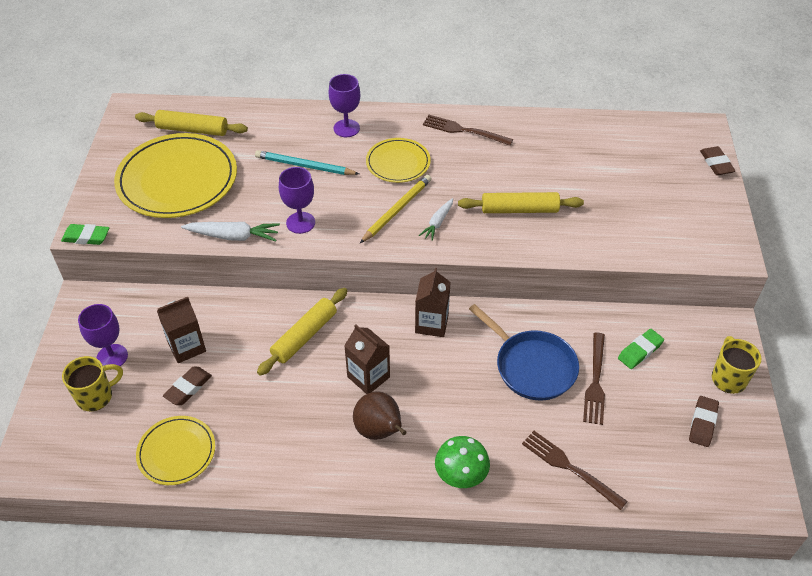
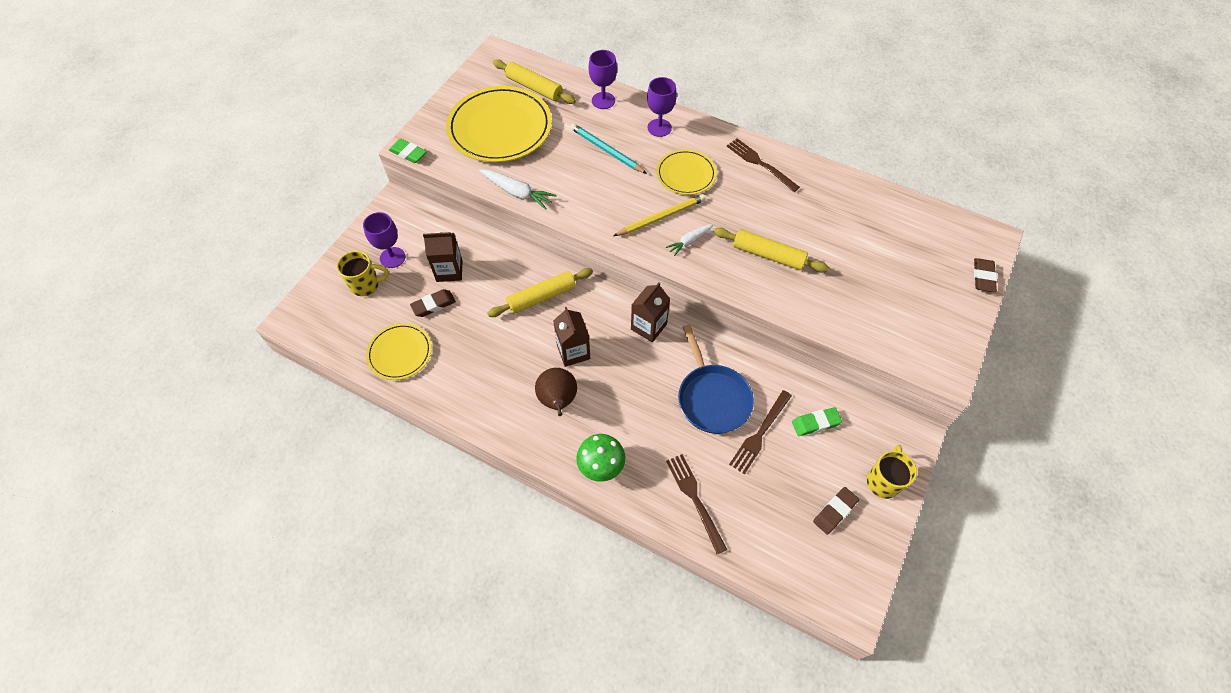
camera: 25 degrees right, 10 degrees up
purple goblet [279,167,315,234] -> purple goblet moved to [589,50,617,109]

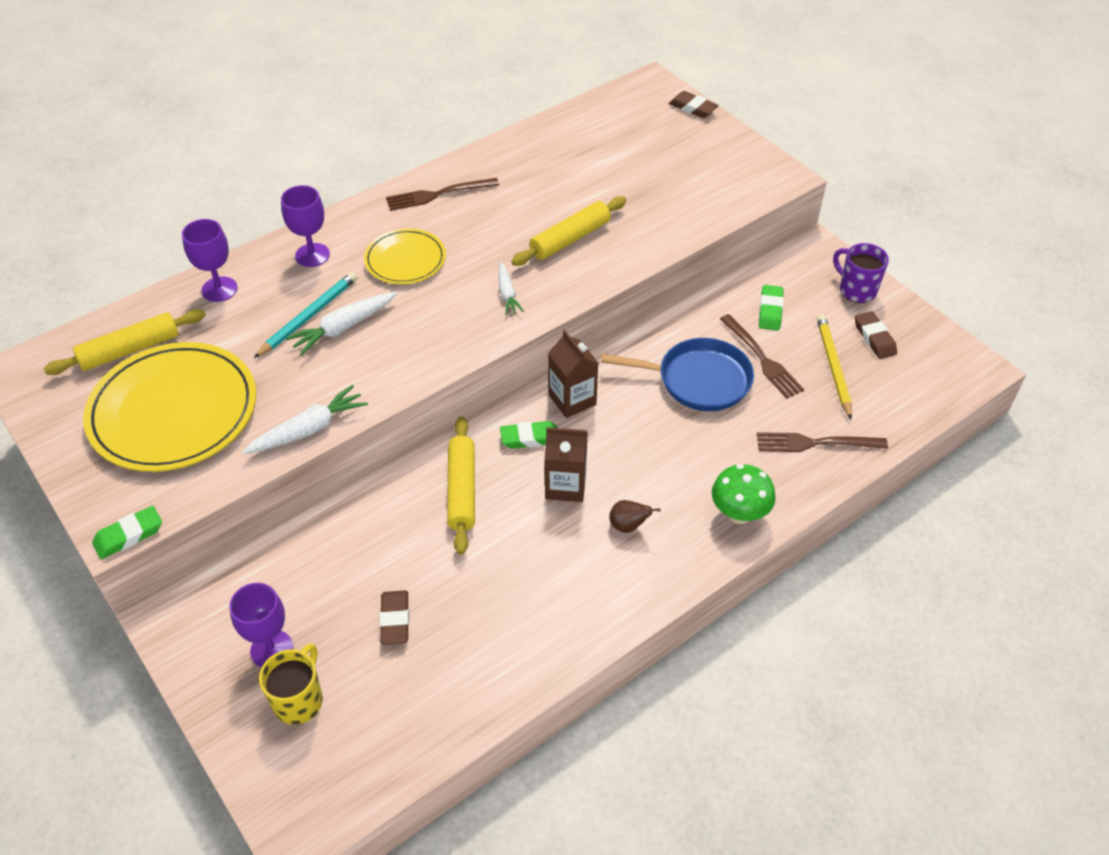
camera: 65 degrees left, 10 degrees down
yellow plate [366,323,432,380] -> none
brown carton [423,231,463,282] -> none
brown pear [535,368,577,416] -> brown pear [609,500,661,533], size x0.57
turquoise pencil [570,123,647,174] -> turquoise pencil turned 150 degrees clockwise [254,272,358,358]
yellow pencil [614,194,706,236] -> yellow pencil moved to [817,314,852,419]
yellow mug [867,445,917,499] -> purple mug [833,243,889,303]
none -> white carrot [286,292,397,356]
none -> green eraser [500,421,558,449]

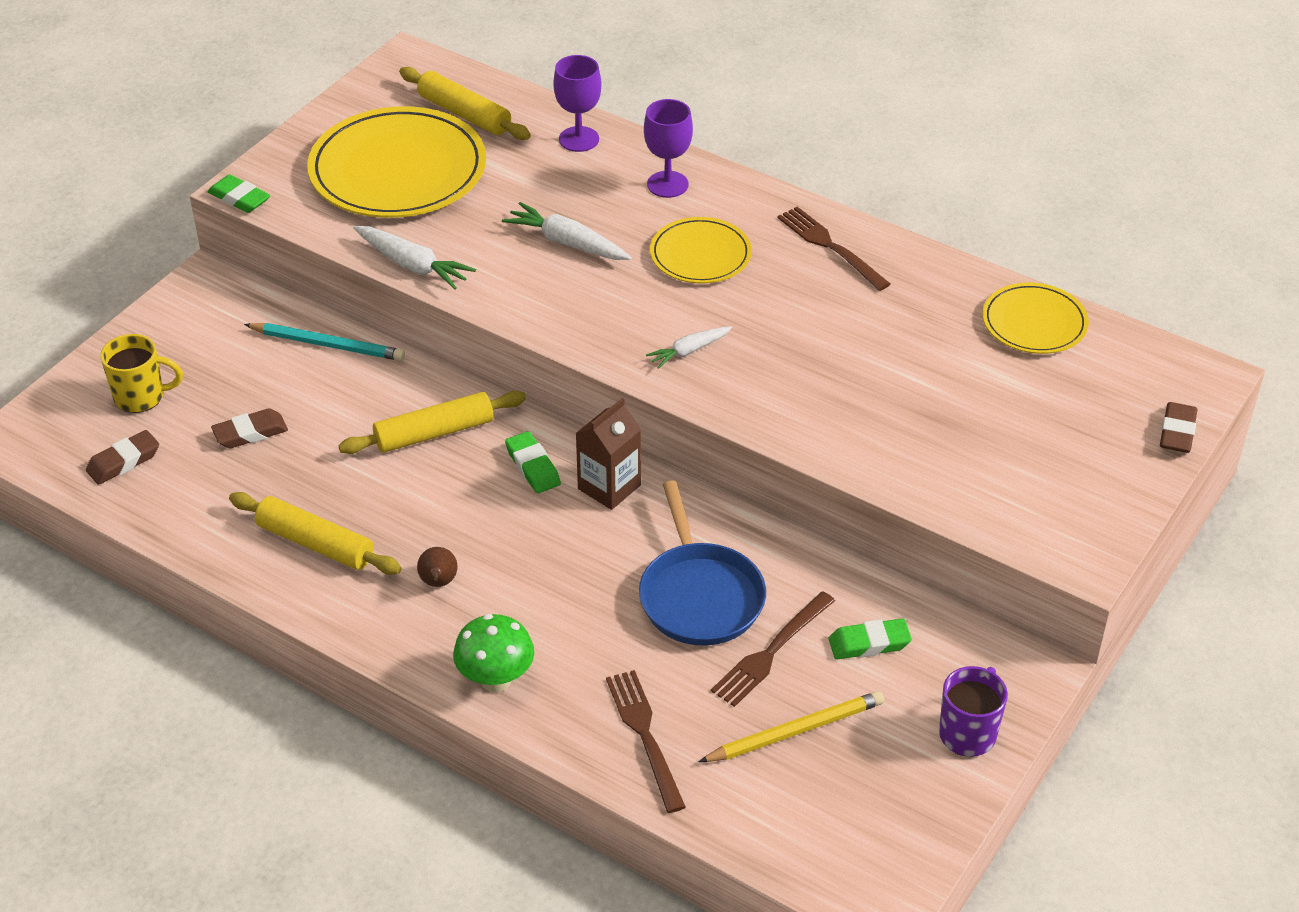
camera: 70 degrees right, 5 degrees down
purple goblet [230,583,293,668] -> none
turquoise pencil [254,272,358,358] -> turquoise pencil moved to [244,323,405,361]
yellow rolling pin [511,196,626,266] -> yellow rolling pin moved to [229,492,402,575]
brown carton [545,427,588,502] -> none
brown eraser [855,311,897,359] -> brown eraser moved to [86,430,159,485]
none -> yellow plate [982,282,1089,354]

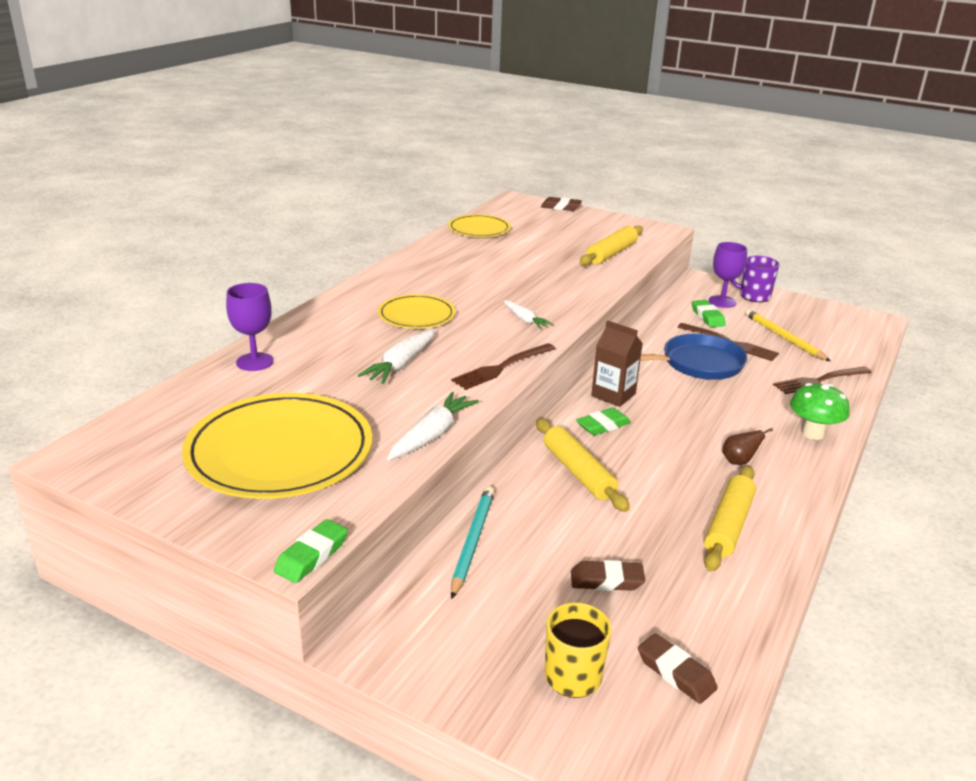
camera: 95 degrees left, 15 degrees down
brown eraser [211,408,288,448] -> brown eraser turned 60 degrees counterclockwise [571,560,645,591]
yellow rolling pin [399,67,531,140] -> yellow rolling pin moved to [580,225,643,266]
purple goblet [644,99,693,198] -> purple goblet moved to [709,242,747,308]
brown fork [777,207,891,291] -> brown fork moved to [451,343,556,390]

